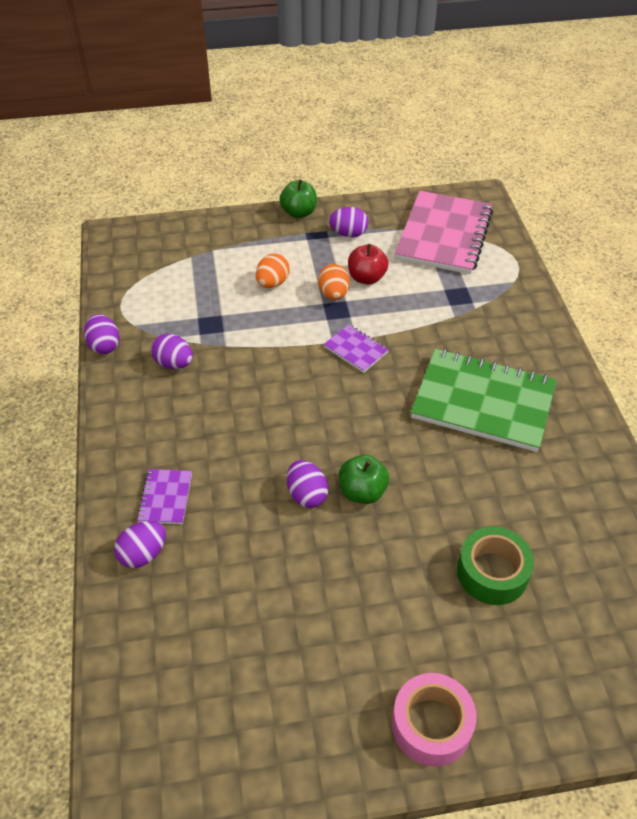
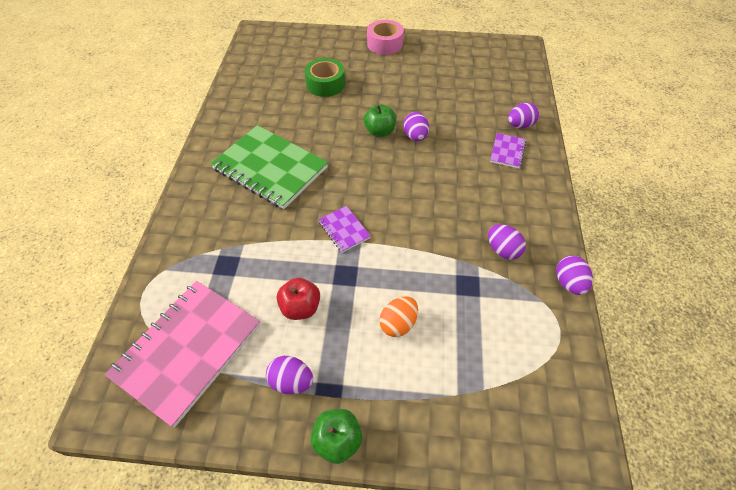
camera: 165 degrees left, 5 degrees up
orange egg [318,264,350,300] -> none

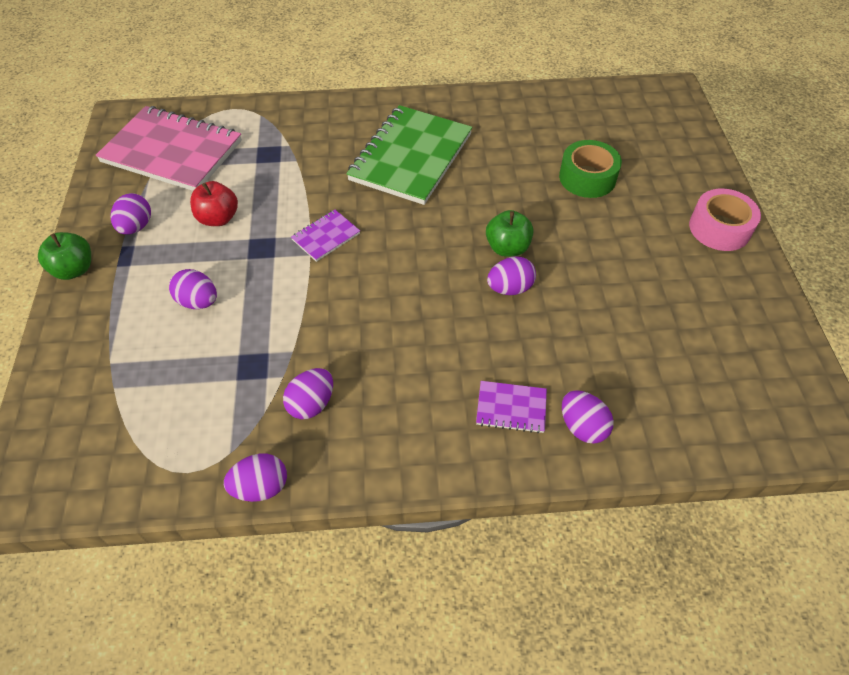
camera: 80 degrees right, 0 degrees up
orange egg [379,296,418,337] -> purple egg [169,269,217,309]

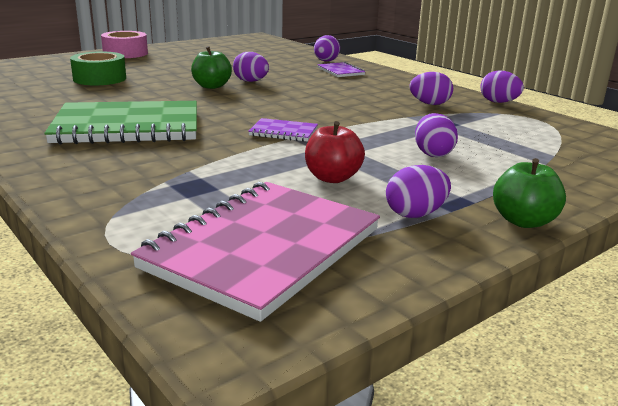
camera: 125 degrees left, 30 degrees down
pink notebook [96,106,242,191] -> pink notebook turned 45 degrees clockwise [131,182,380,322]

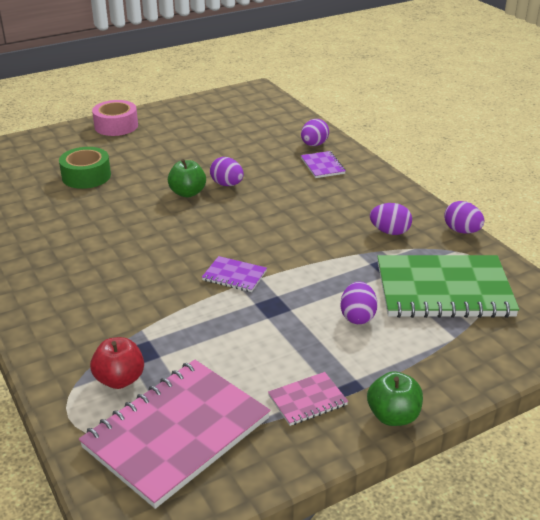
camera: 10 degrees right, 10 degrees up
green notebook [44,101,197,145] -> green notebook moved to [377,255,520,318]
red apple [305,121,365,183] -> red apple moved to [90,337,144,389]
purple egg [386,165,451,218] -> pink notebook [268,372,348,426]

